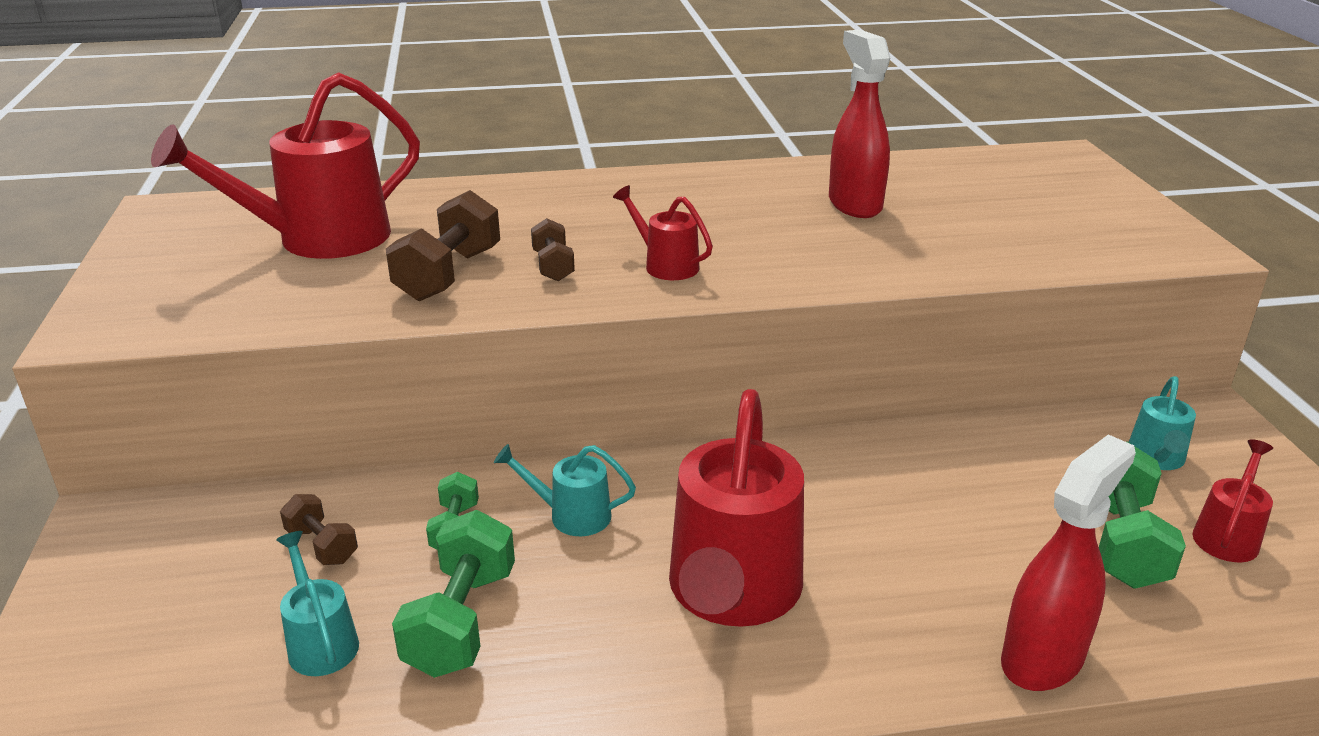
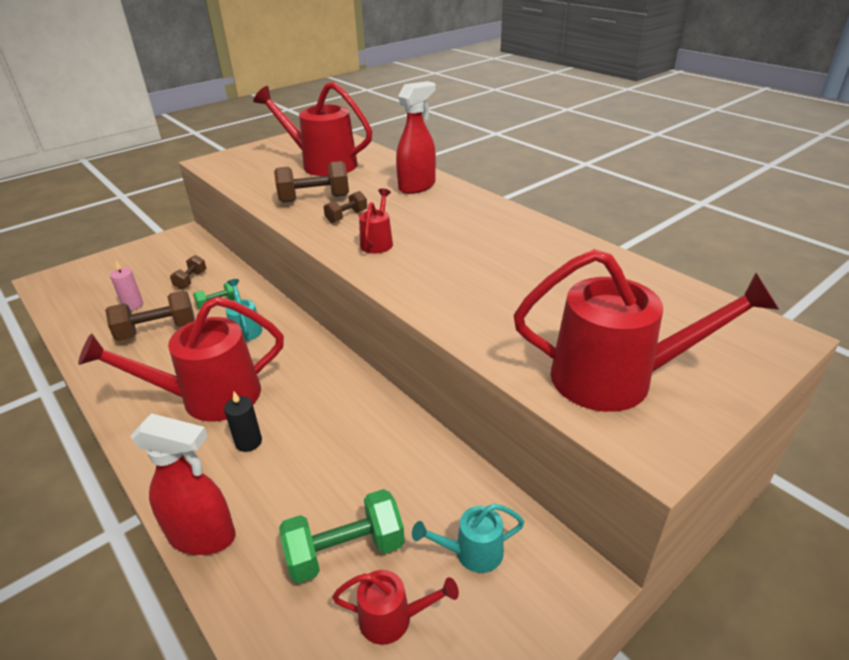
camera: 60 degrees right, 5 degrees up
turquoise watering can [276,531,359,676] -> pink candle [110,261,143,311]
green dumbbell [392,510,515,678] -> brown dumbbell [105,290,195,341]
red spray bottle [829,30,890,218] -> red spray bottle moved to [396,81,436,194]
none -> black candle [224,392,262,452]
none -> red watering can [514,249,779,412]

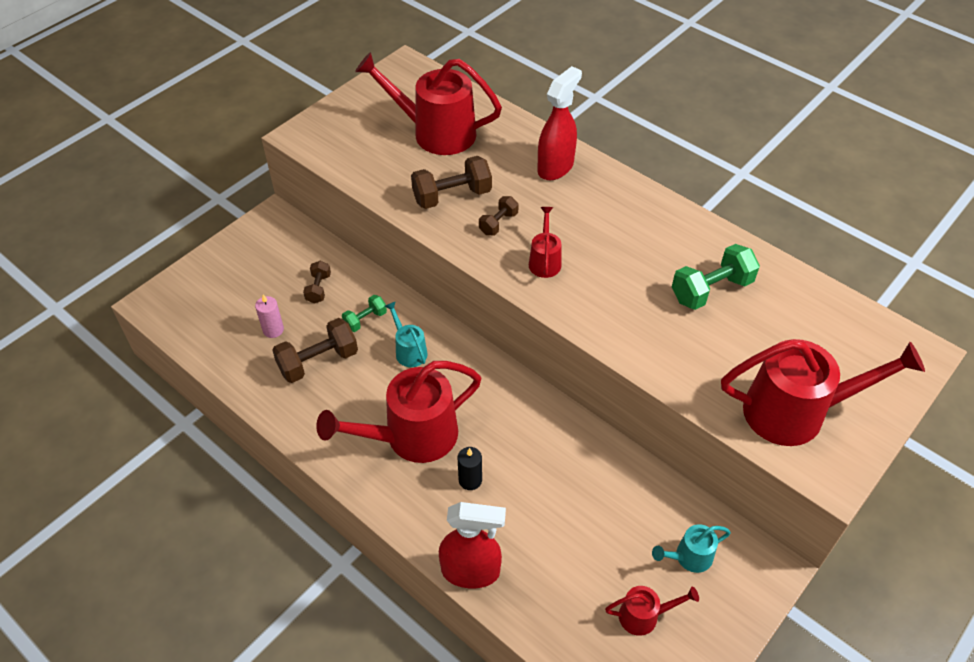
camera: 10 degrees left, 15 degrees up
green dumbbell [279,489,405,583] -> green dumbbell moved to [672,244,760,310]

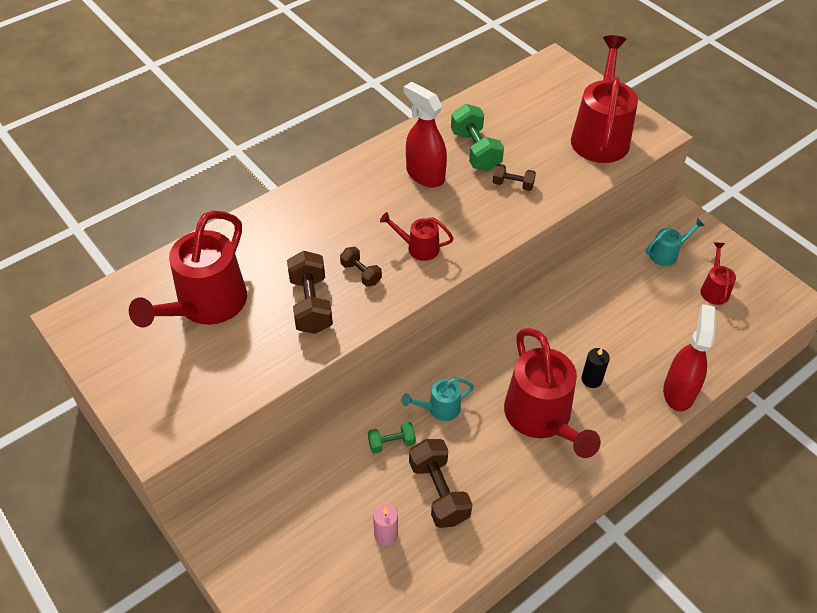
camera: 80 degrees left, 0 degrees up
brown dumbbell [303,261,331,304] -> brown dumbbell moved to [493,164,536,191]
green dumbbell [342,295,387,332] -> green dumbbell turned 75 degrees counterclockwise [368,422,416,454]
red spray bottle [537,66,582,180] -> red spray bottle moved to [404,82,447,187]
turquoise watering can [652,524,731,573] -> turquoise watering can turned 105 degrees counterclockwise [646,218,705,266]

